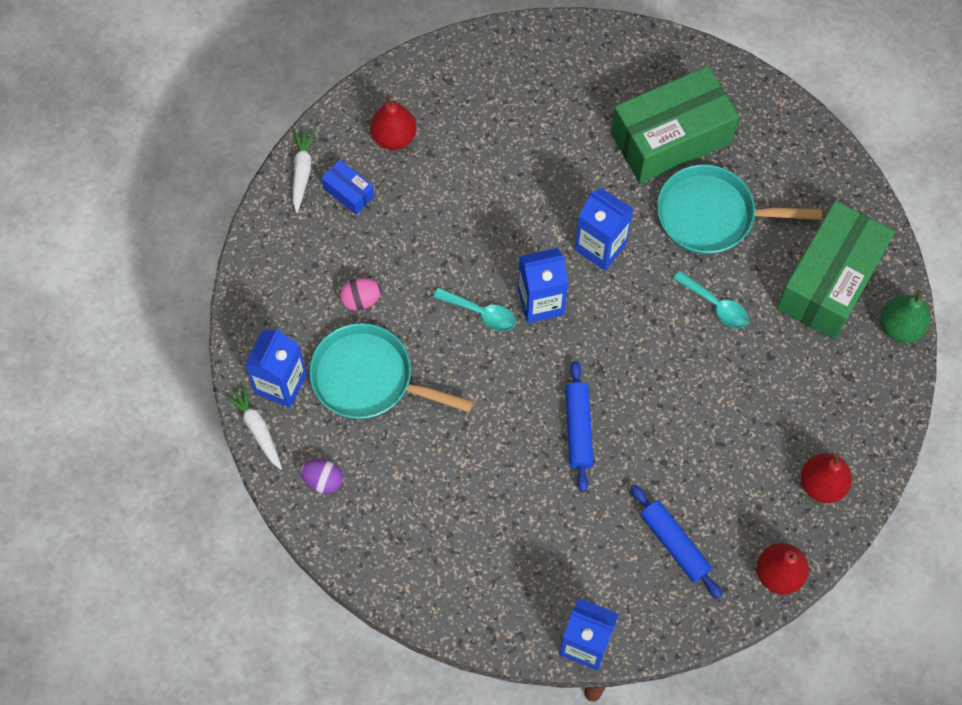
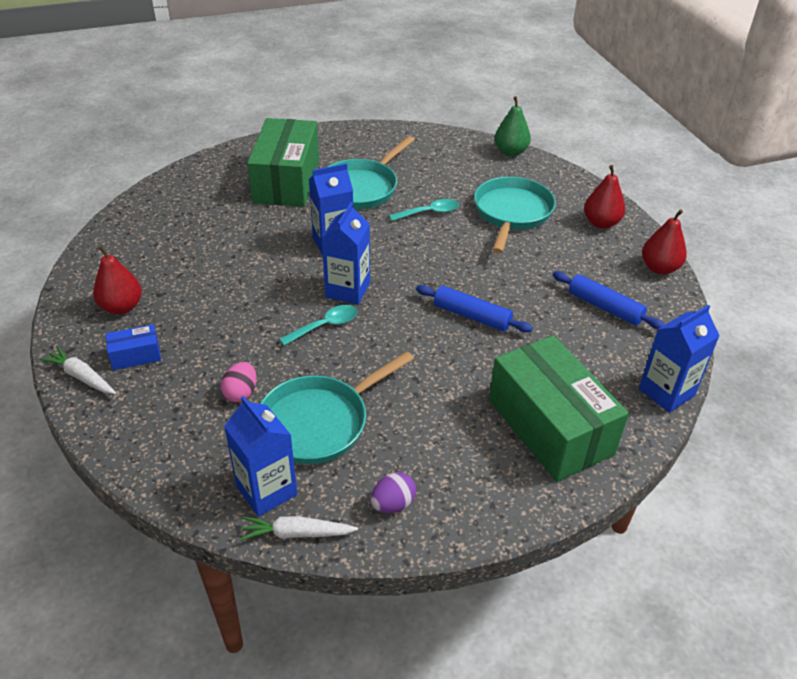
camera: 60 degrees left, 25 degrees down
blue rolling pin [631,485,722,599] -> blue rolling pin turned 45 degrees clockwise [553,271,665,329]
green box [776,201,895,340] -> green box moved to [489,335,629,482]
none -> turquoise pan [474,177,556,254]

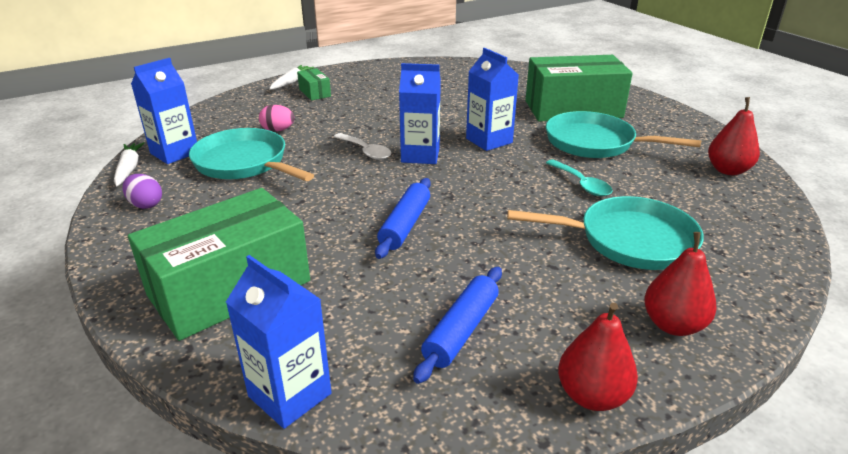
camera: 80 degrees right, 10 degrees down
red pear [93,246,142,315] -> red pear moved to [708,97,760,175]
blue box [106,324,161,370] -> green box [297,68,331,101]
turquoise spoon [279,305,357,346] -> white spoon [334,133,391,160]
green pear [495,96,531,156] -> none

